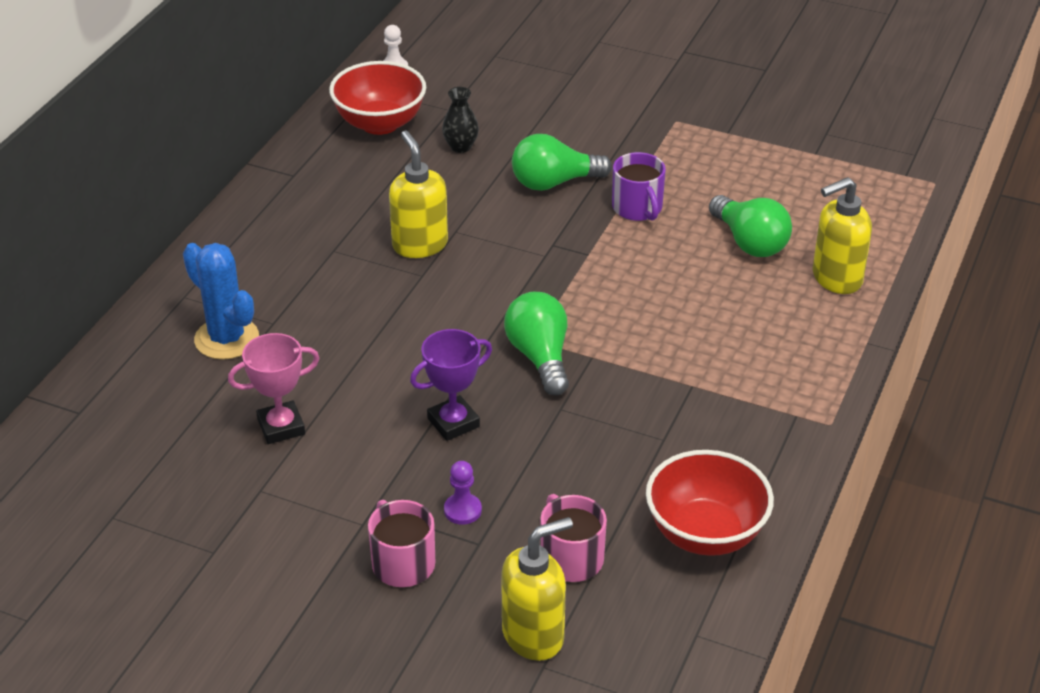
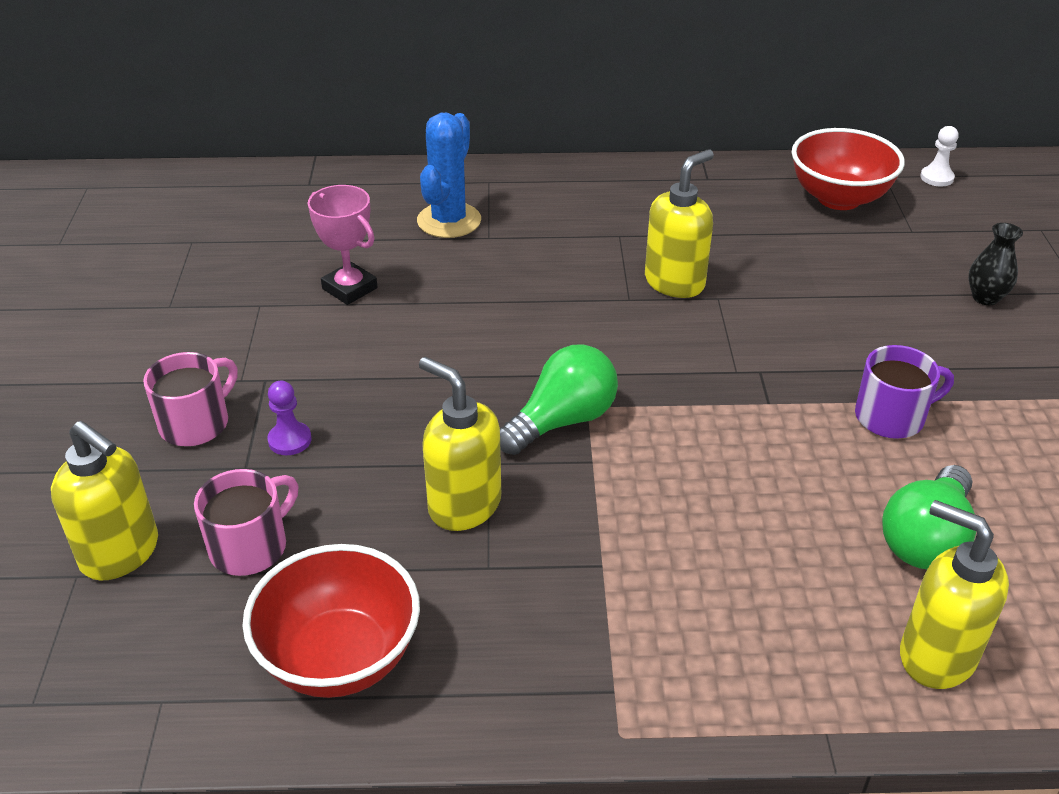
camera: 65 degrees right, 0 degrees up
purple trophy [410,329,492,441] -> none
black vase [442,87,479,153] -> black vase moved to [968,223,1023,305]
green light bulb [512,134,612,191] -> none
purple mug [612,152,666,221] -> purple mug turned 150 degrees counterclockwise [855,345,954,439]
none -> yellow soap dispenser [419,357,501,531]

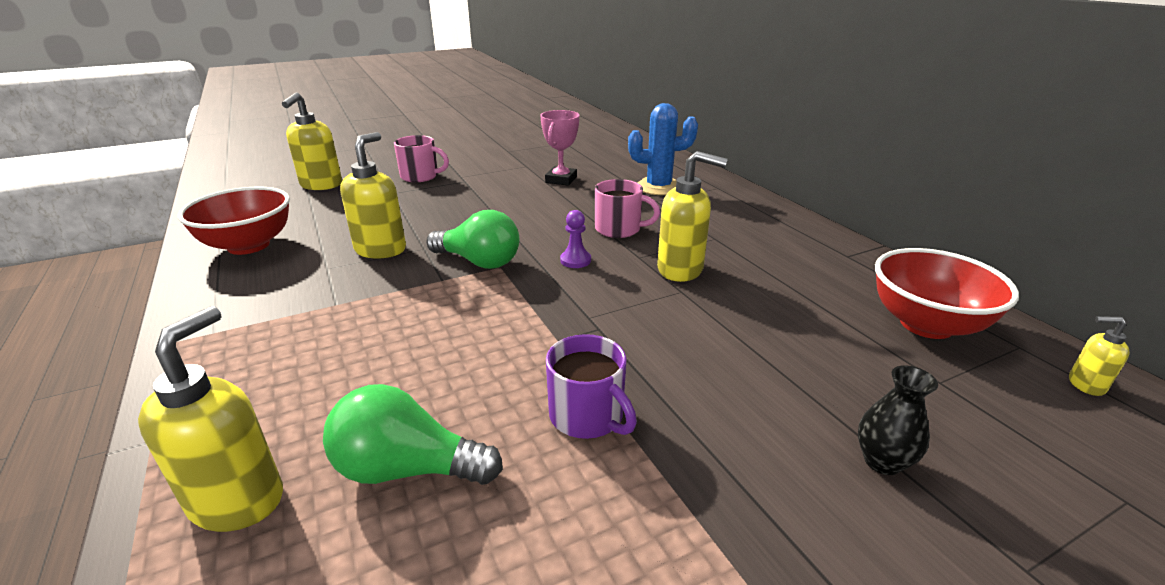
camera: 65 degrees right, 10 degrees down
pink mug [194,469,298,576] -> pink mug moved to [595,179,660,238]
purple pawn [267,381,312,455] -> purple pawn moved to [560,210,591,268]
white pawn [920,126,959,187] -> yellow soap dispenser [1069,316,1130,396]

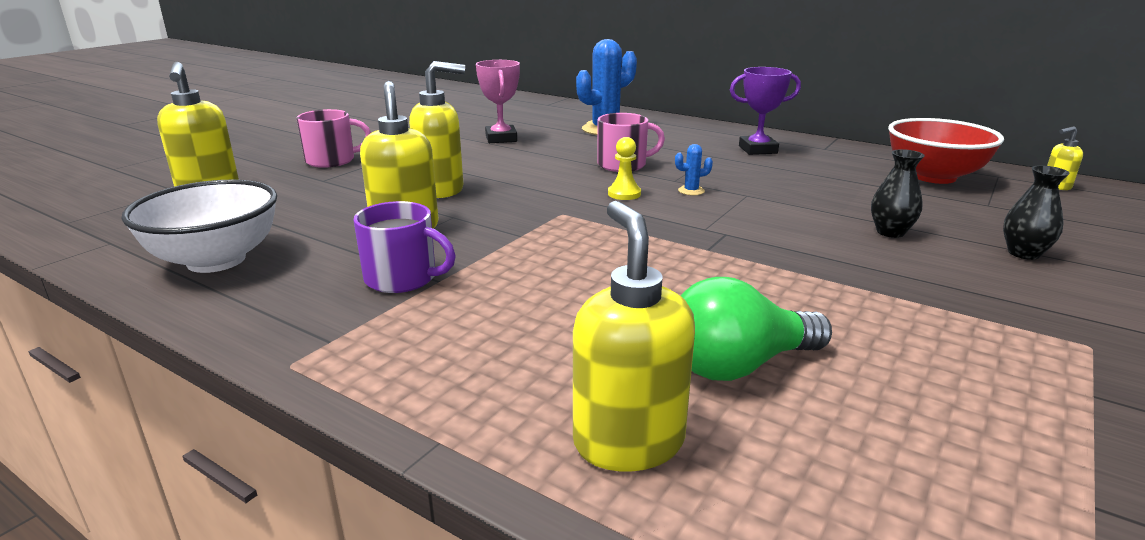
camera: 30 degrees left, 5 degrees down
red bowl [178,187,290,255] -> white bowl [122,180,277,273]
green light bulb [426,210,519,269] -> none
purple mug [546,334,637,439] -> purple mug moved to [353,201,456,293]
purple pawn [560,210,591,268] -> yellow pawn [608,137,641,200]
yellow soap dispenser [657,151,728,282] -> yellow soap dispenser moved to [409,61,465,198]
none -> blue cactus [675,144,713,196]
none -> purple trophy [730,67,801,155]
none -> black vase [871,149,925,238]

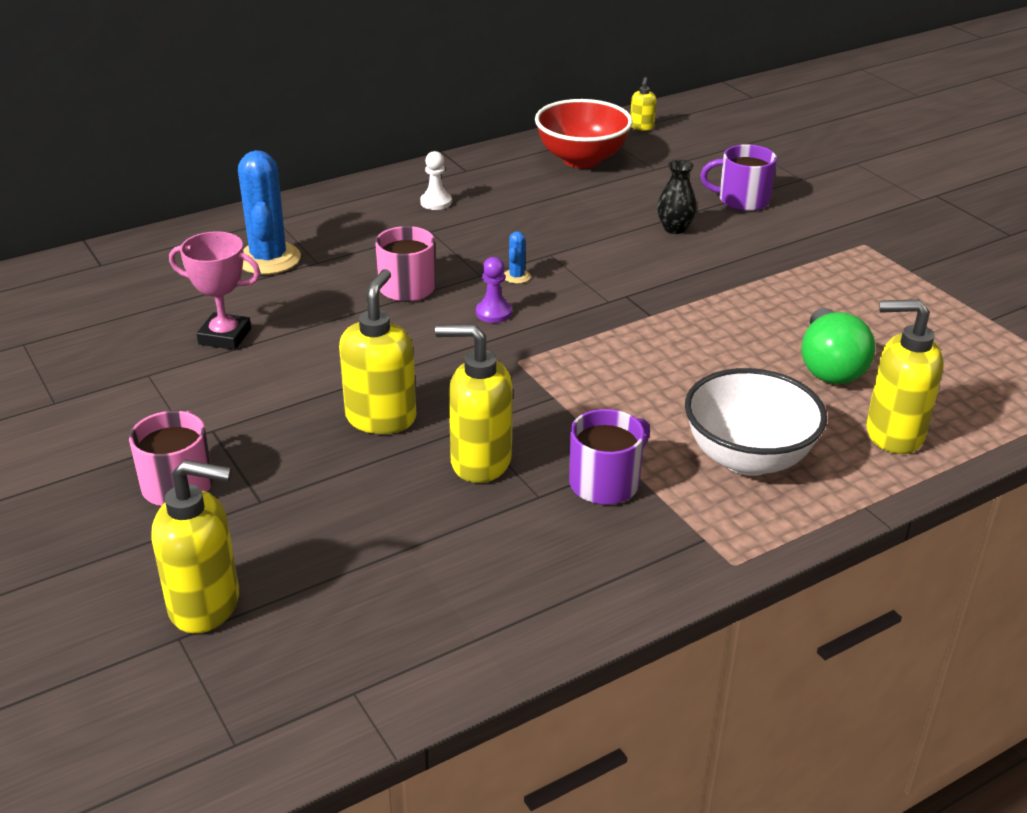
camera: 65 degrees left, 10 degrees up
white bowl [122,180,277,273] -> white bowl moved to [685,368,827,476]
yellow pawn [608,137,641,200] -> purple pawn [476,257,512,323]
purple trophy [730,67,801,155] -> white pawn [420,151,452,210]
black vase [1003,165,1070,260] -> purple mug [700,144,777,211]

